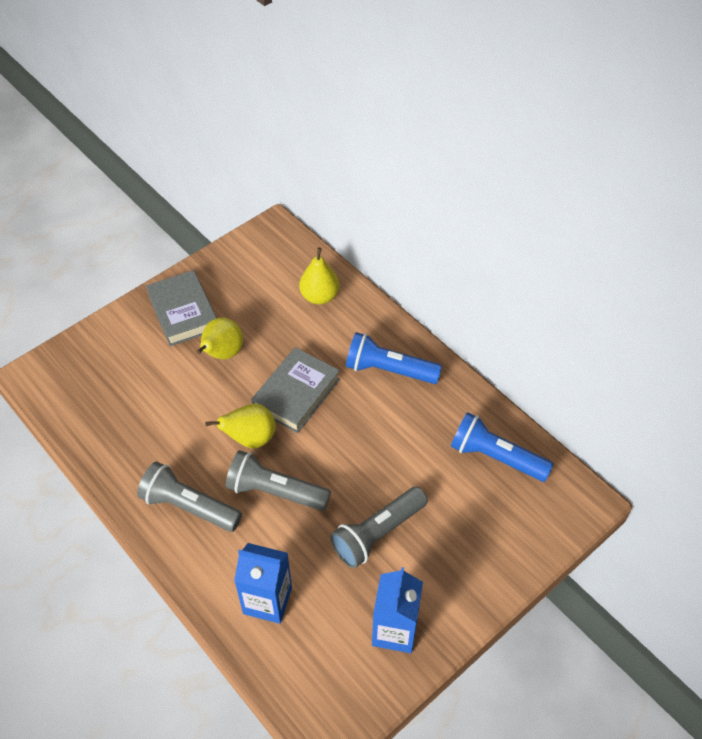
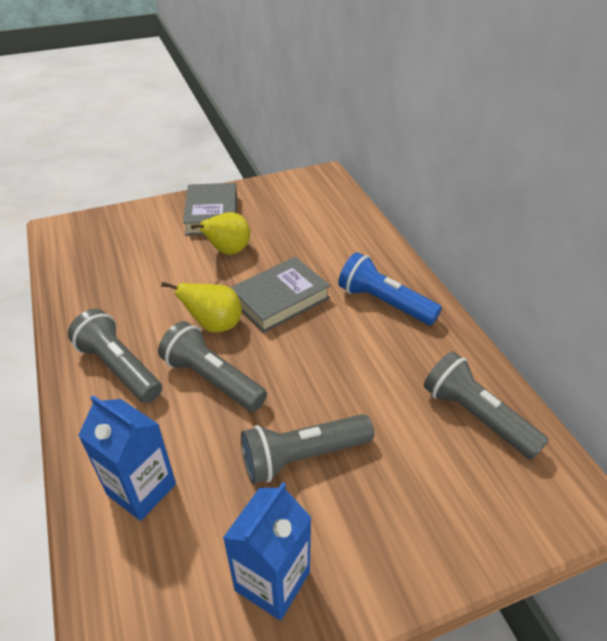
camera: 20 degrees right, 10 degrees down
yellow pear [299,248,339,305] -> none
blue flashlight [451,412,553,482] -> grey flashlight [424,351,549,460]

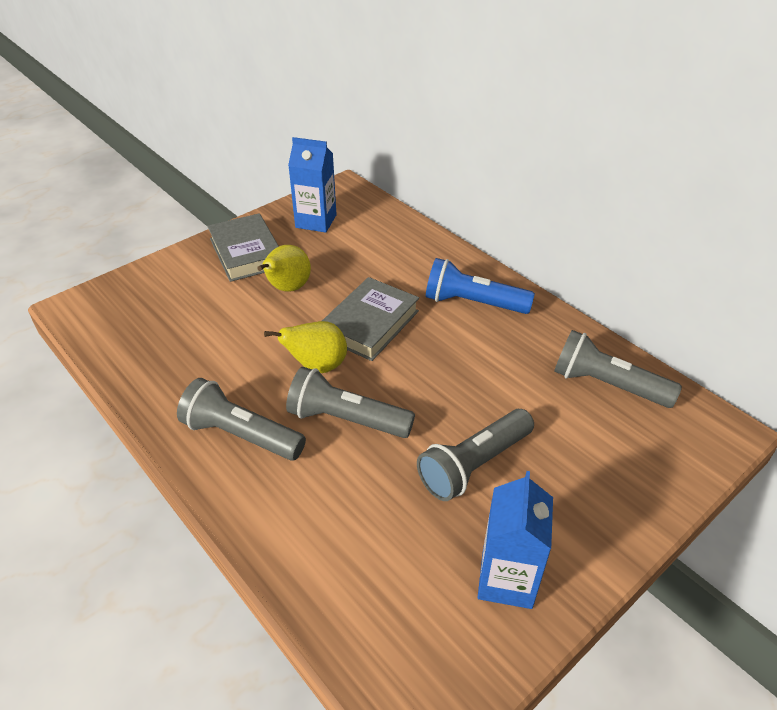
camera: 20 degrees left, 0 degrees up
blue carton [78,395,176,521] -> blue carton moved to [288,137,337,233]

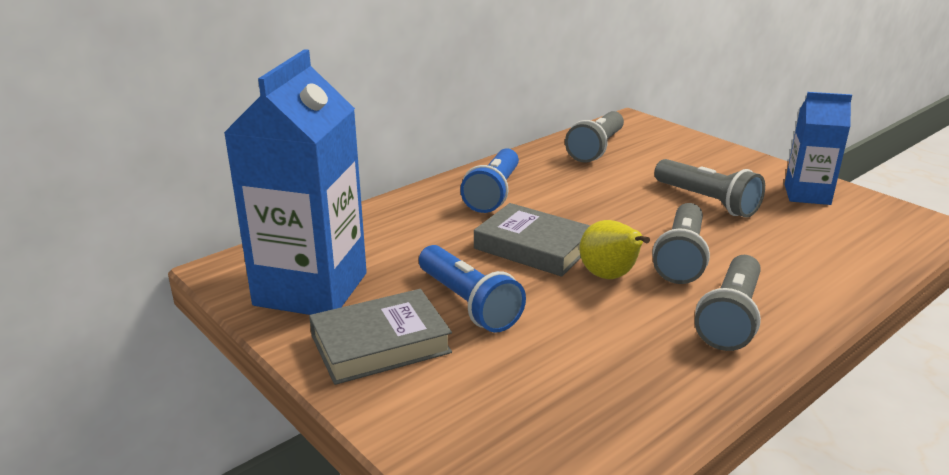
camera: 90 degrees left, 15 degrees down
yellow pear [257,245,311,292] -> blue flashlight [419,245,526,332]
blue carton [288,137,337,233] -> blue carton [224,49,367,315], size x1.78

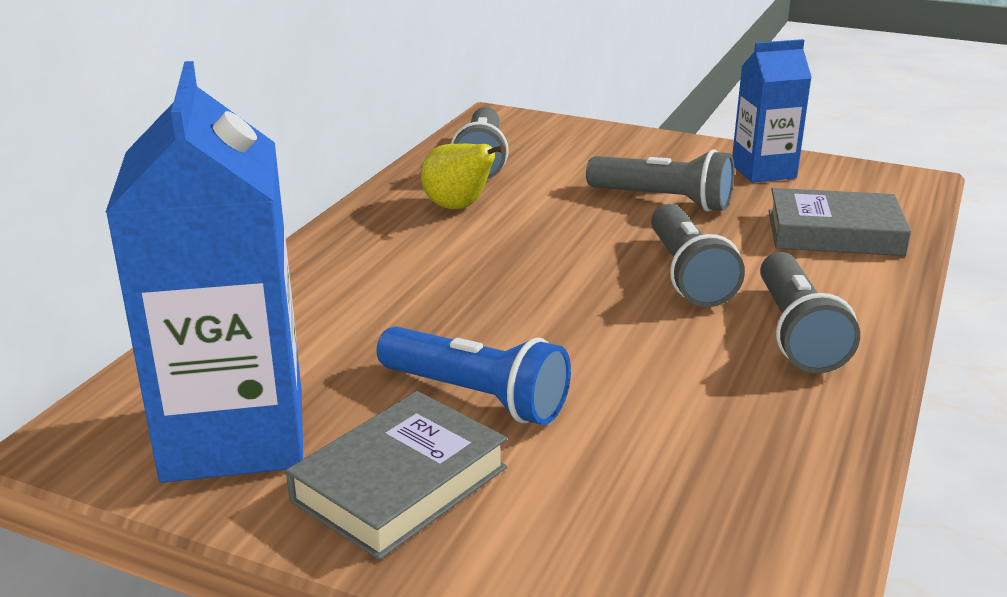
camera: 25 degrees left, 0 degrees up
blue flashlight [460,148,519,213] -> none
grey book [474,203,590,277] -> grey book moved to [769,188,911,256]
yellow pear [580,220,650,279] -> yellow pear moved to [421,143,506,209]

